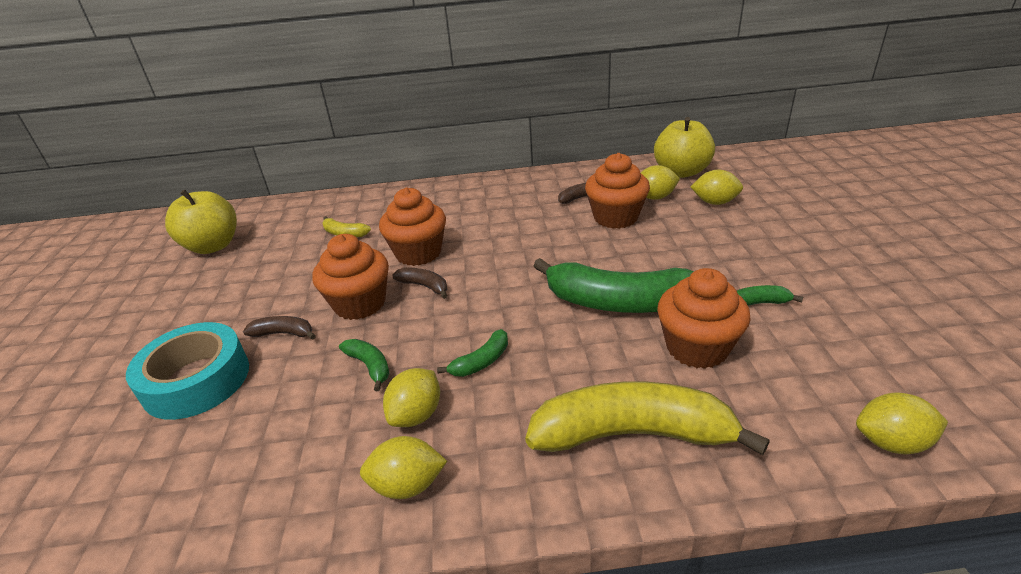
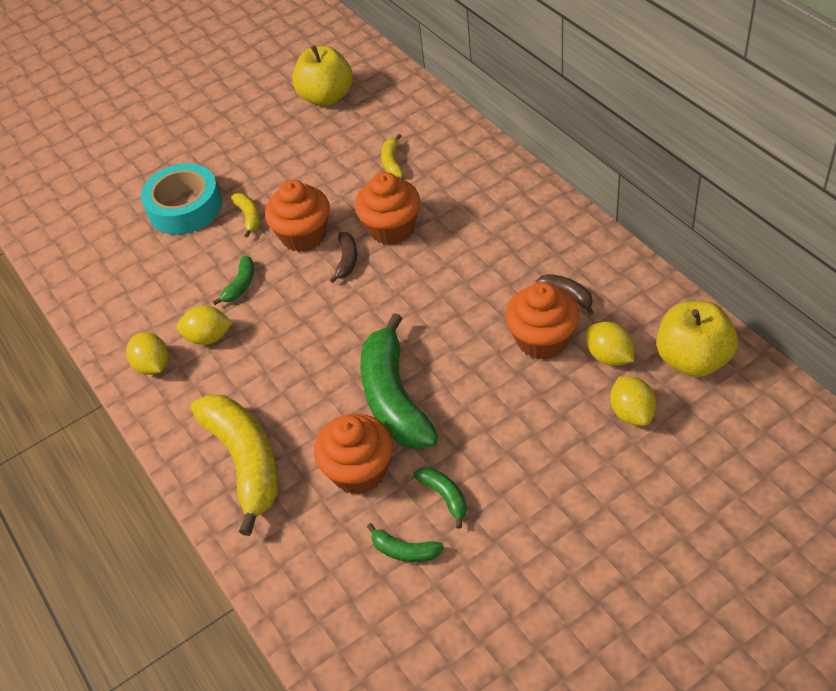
camera: 65 degrees right, 15 degrees up
brown banana [243,316,316,340] -> yellow banana [231,193,260,238]
green banana [437,329,508,377] -> green banana moved to [367,523,444,562]
yellow lemon [856,392,948,455] -> none

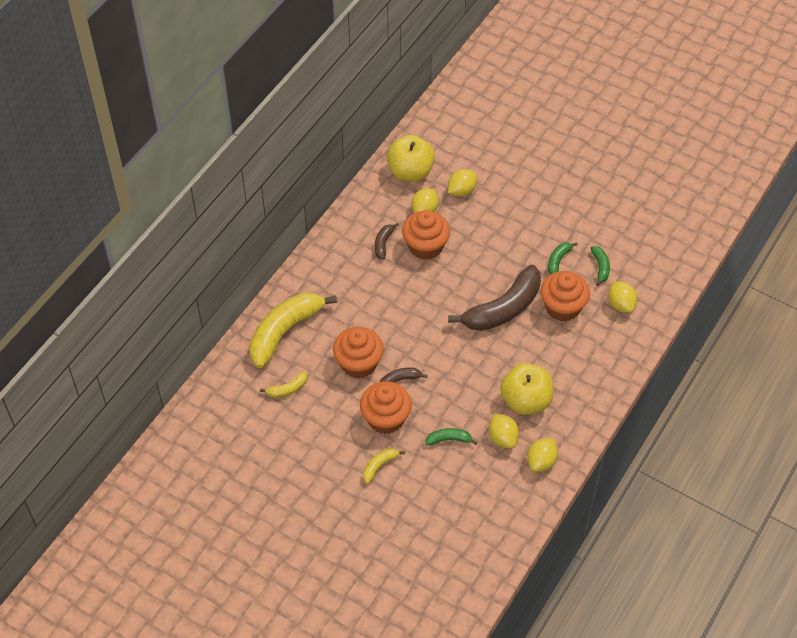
camera: 120 degrees left, 5 degrees up
turquoise tape [141,163,222,235] -> none
yellow banana [191,394,278,536] -> yellow banana moved to [249,292,337,368]
yellow apple [292,45,353,106] -> yellow apple moved to [500,363,553,415]
green banana [360,313,439,450] -> brown banana [448,265,541,331]
none -> yellow lemon [608,281,637,313]

